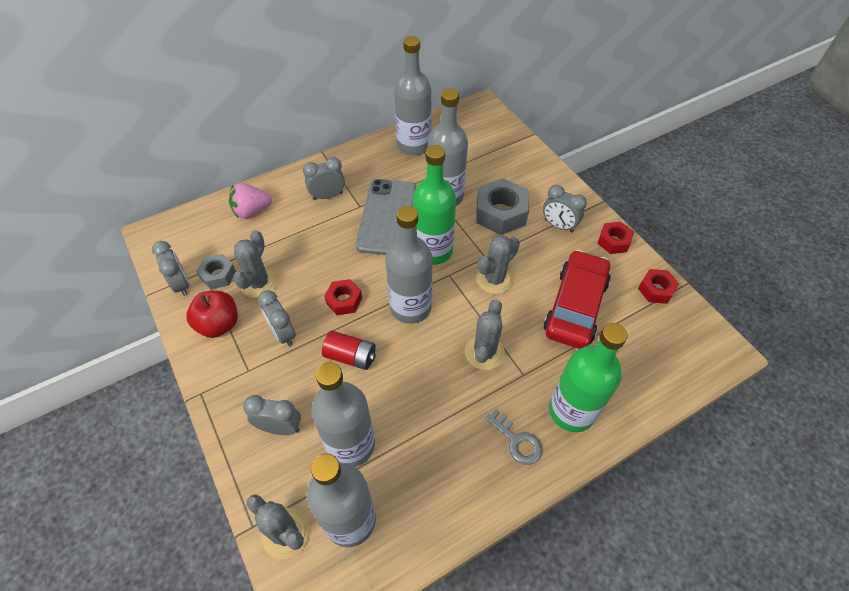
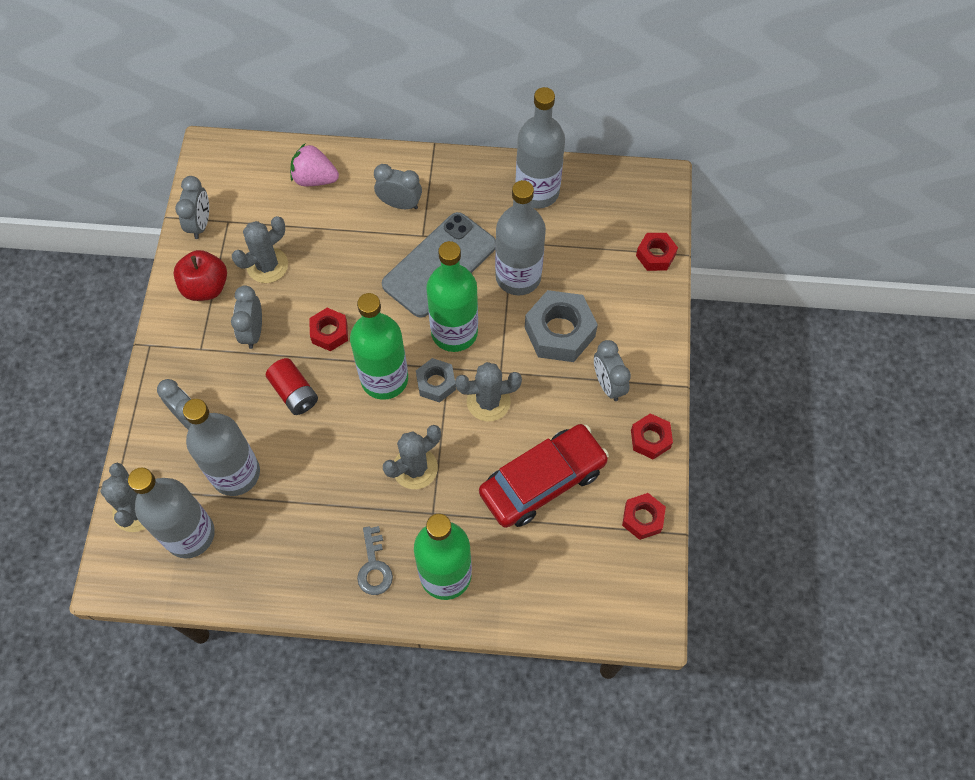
camera: 35 degrees right, 10 degrees up
grey nut [196,254,236,289] -> grey nut moved to [416,358,456,403]
grey bottle [385,206,432,324] -> green bottle [350,293,408,400]
none -> red nut [636,233,678,271]

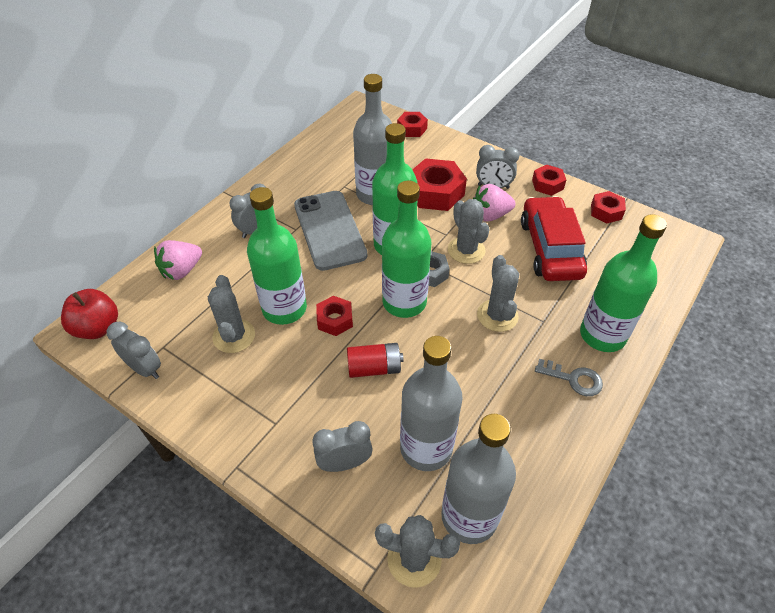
camera: 60 degrees left, 15 degrees down
red apple [173,250,227,301] -> red apple moved to [61,289,118,339]
grey clock [231,285,262,349] -> none
grey cactus [455,362,522,421] -> grey cactus turned 45 degrees counterclockwise [448,199,490,264]
grey bottle [516,87,565,209] -> none
grey nut [525,290,598,362] -> red nut [412,158,467,211]
none -> green bottle [247,187,307,325]
none -> pink strawberry [473,184,516,222]

